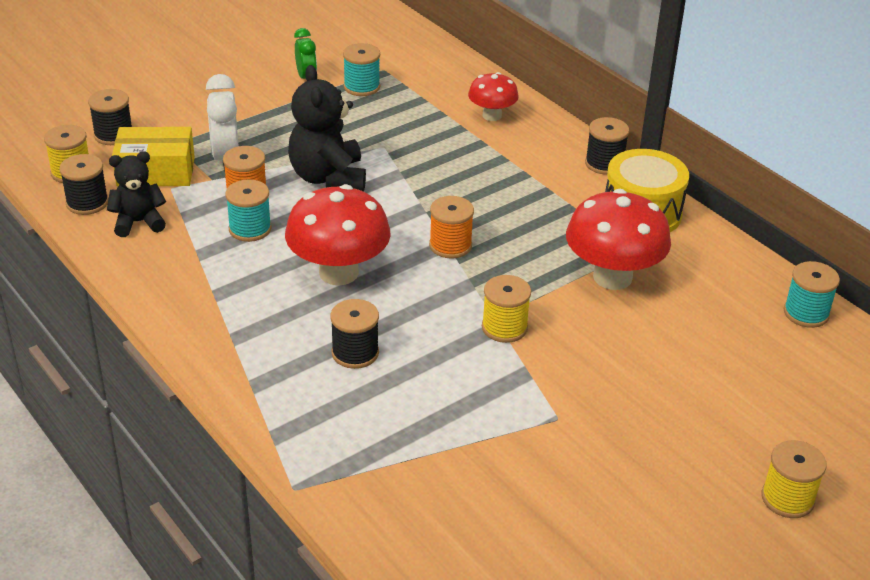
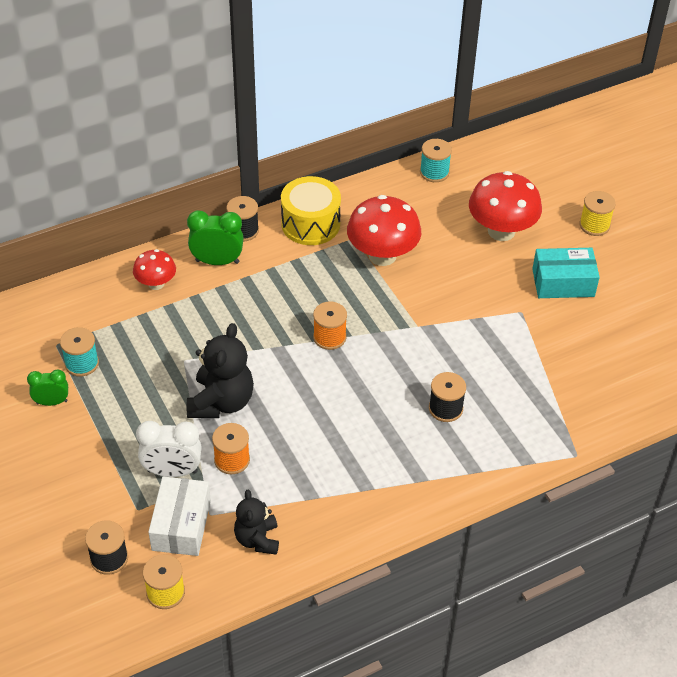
camera: 80 degrees left, 10 degrees up
black spool [59,154,109,215] -> none
yellow box [112,127,195,187] -> white box [148,477,211,556]
turquoise spool [225,179,272,242] -> none
red mushroom [285,184,391,286] -> red mushroom moved to [469,171,542,241]
black teddy bear [288,65,366,192] -> black teddy bear turned 75 degrees counterclockwise [187,323,254,418]
yellow spool [482,275,531,343] -> none
none -> green clock [187,210,244,265]
none -> turquoise box [532,248,600,298]

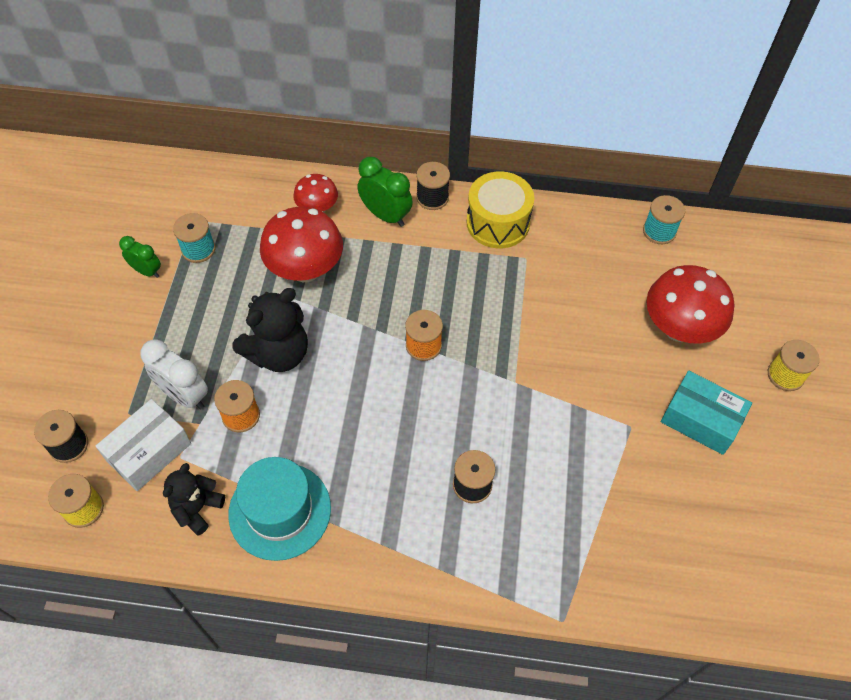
camera: 35 degrees right, 10 degrees up
red mushroom [347,195,421,266] -> red mushroom moved to [260,207,343,282]
none -> turquoise hat [228,457,331,561]

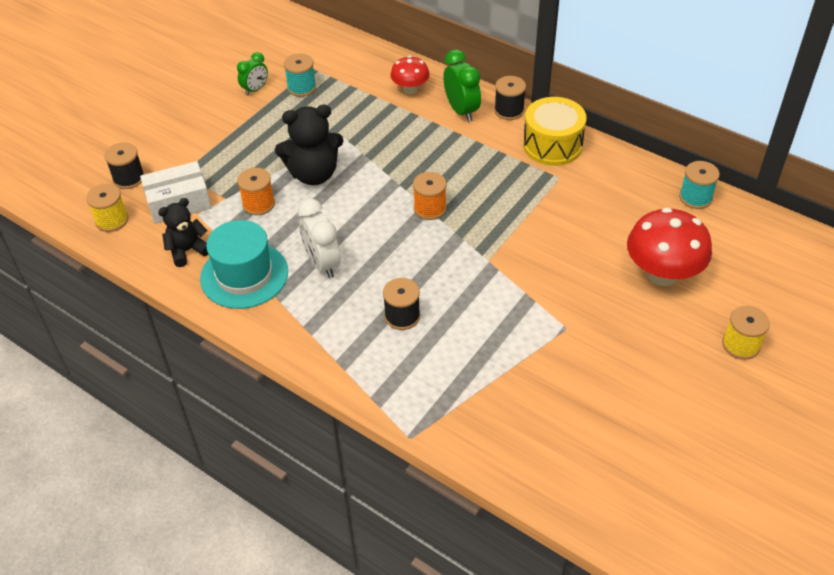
camera: 30 degrees right, 10 degrees down
green clock [119,236,161,278] -> green clock turned 75 degrees clockwise [237,52,268,96]
white clock [140,339,208,409] -> white clock moved to [298,198,341,278]
red mushroom [260,207,343,282] -> none
turquoise box [661,371,752,455] -> none

